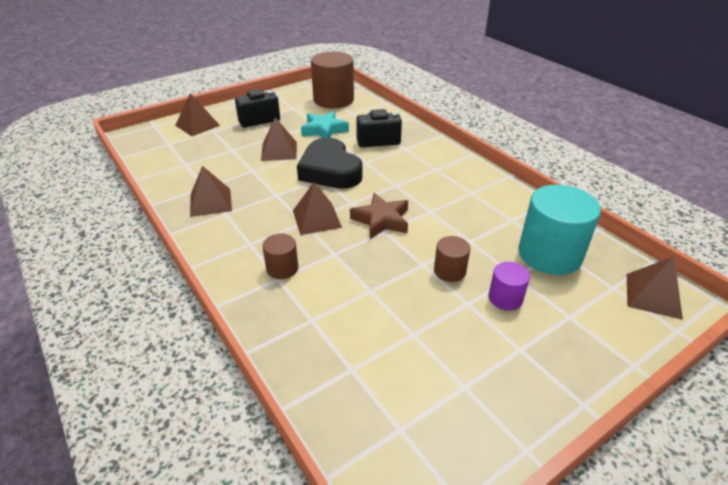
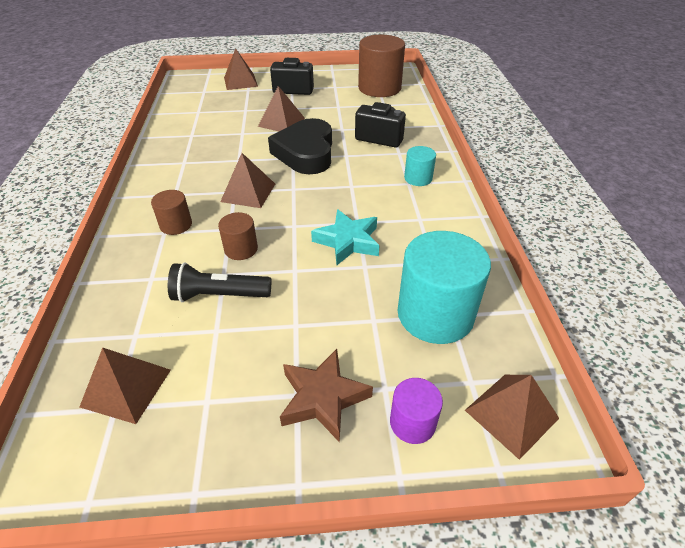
camera: 30 degrees right, 5 degrees up
brown pyramid [190,166,232,217] -> brown pyramid moved to [80,348,171,424]
turquoise star [301,111,349,138] -> turquoise star moved to [311,209,380,265]
brown star [350,193,408,239] -> brown star moved to [280,349,373,443]
brown cylinder [434,236,470,282] -> brown cylinder moved to [218,212,258,260]
purple cylinder [489,262,530,311] -> purple cylinder moved to [390,378,443,444]
none -> black flashlight [168,262,271,302]
none -> turquoise cylinder [404,146,436,186]

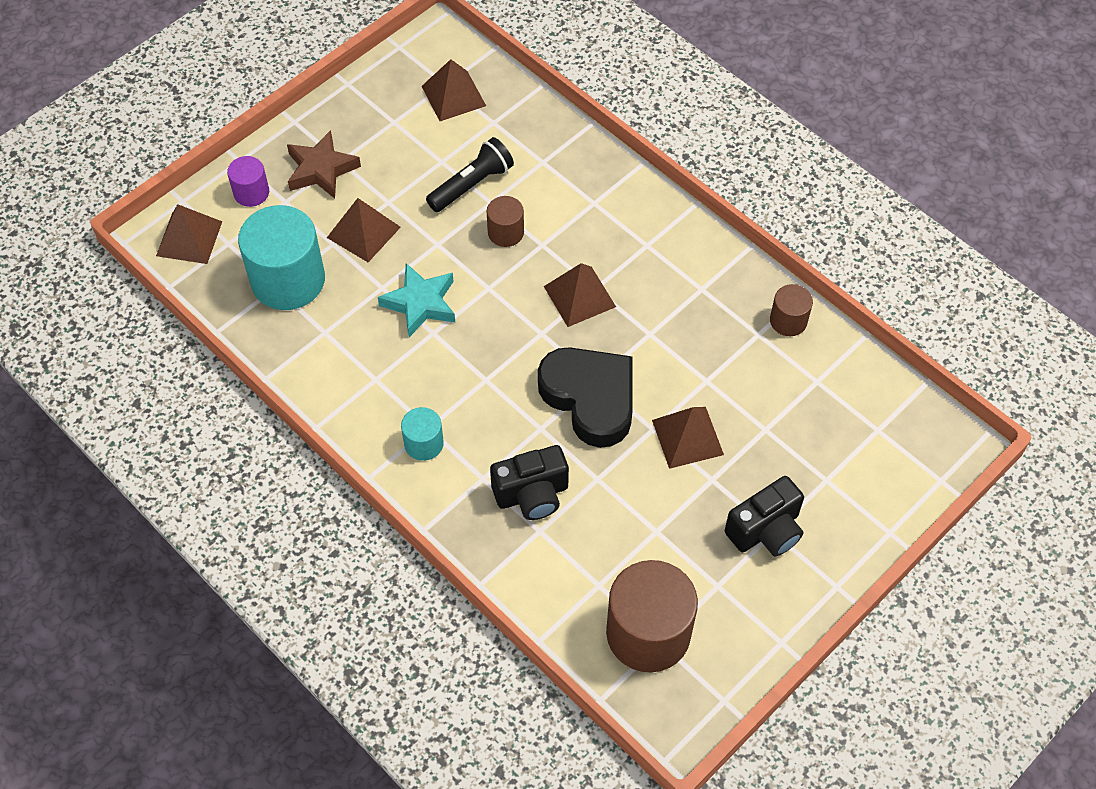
camera: 140 degrees right, 15 degrees up
brown cylinder [151,190,192,235] -> brown cylinder moved to [770,284,813,336]
brown pyramid [224,48,258,90] -> brown pyramid moved to [327,198,401,262]

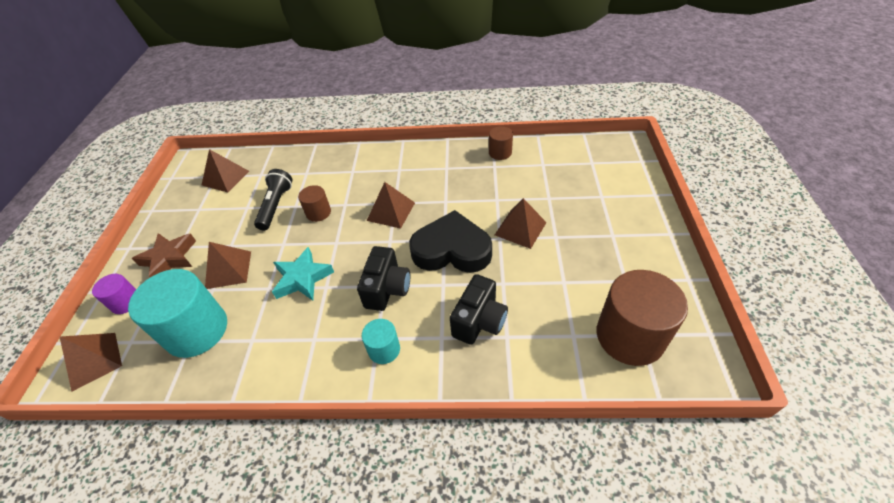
camera: 40 degrees left, 10 degrees down
black camera [725,476,804,556] -> black camera moved to [357,246,410,311]

